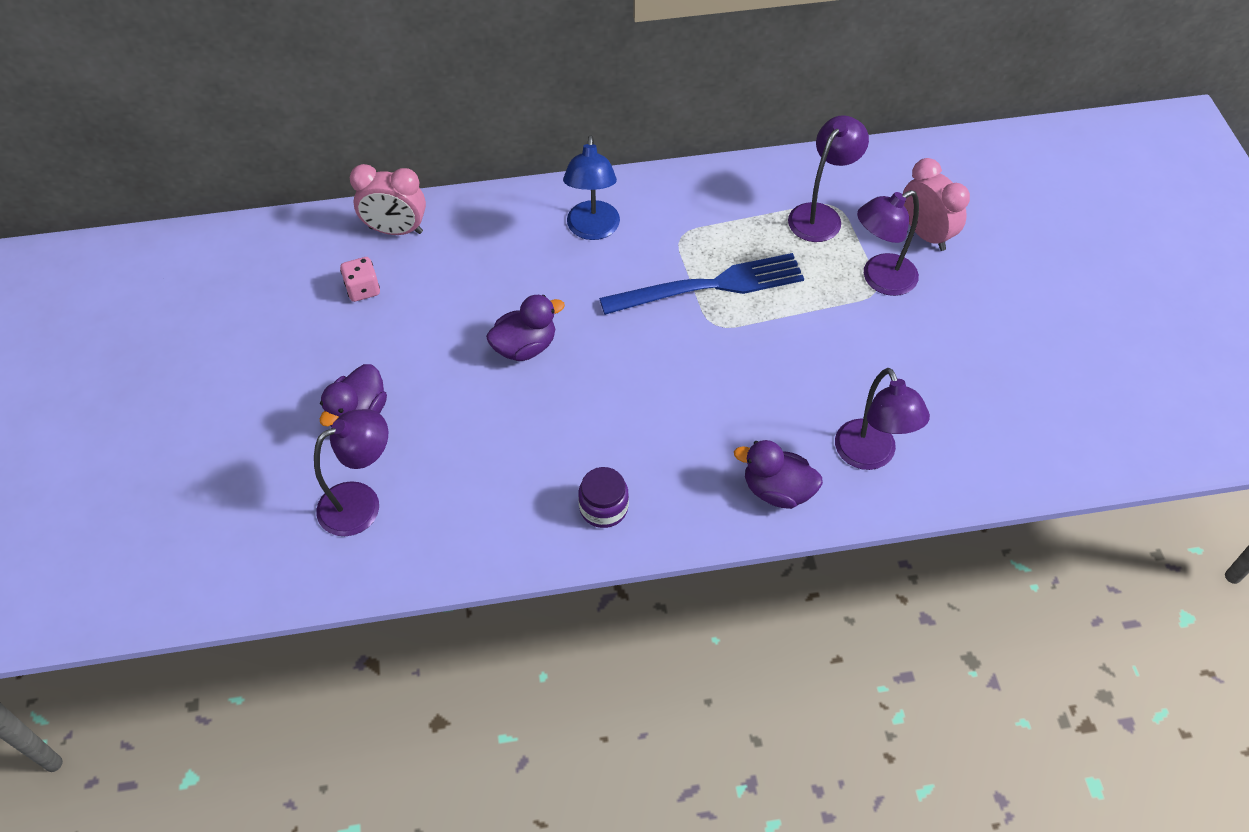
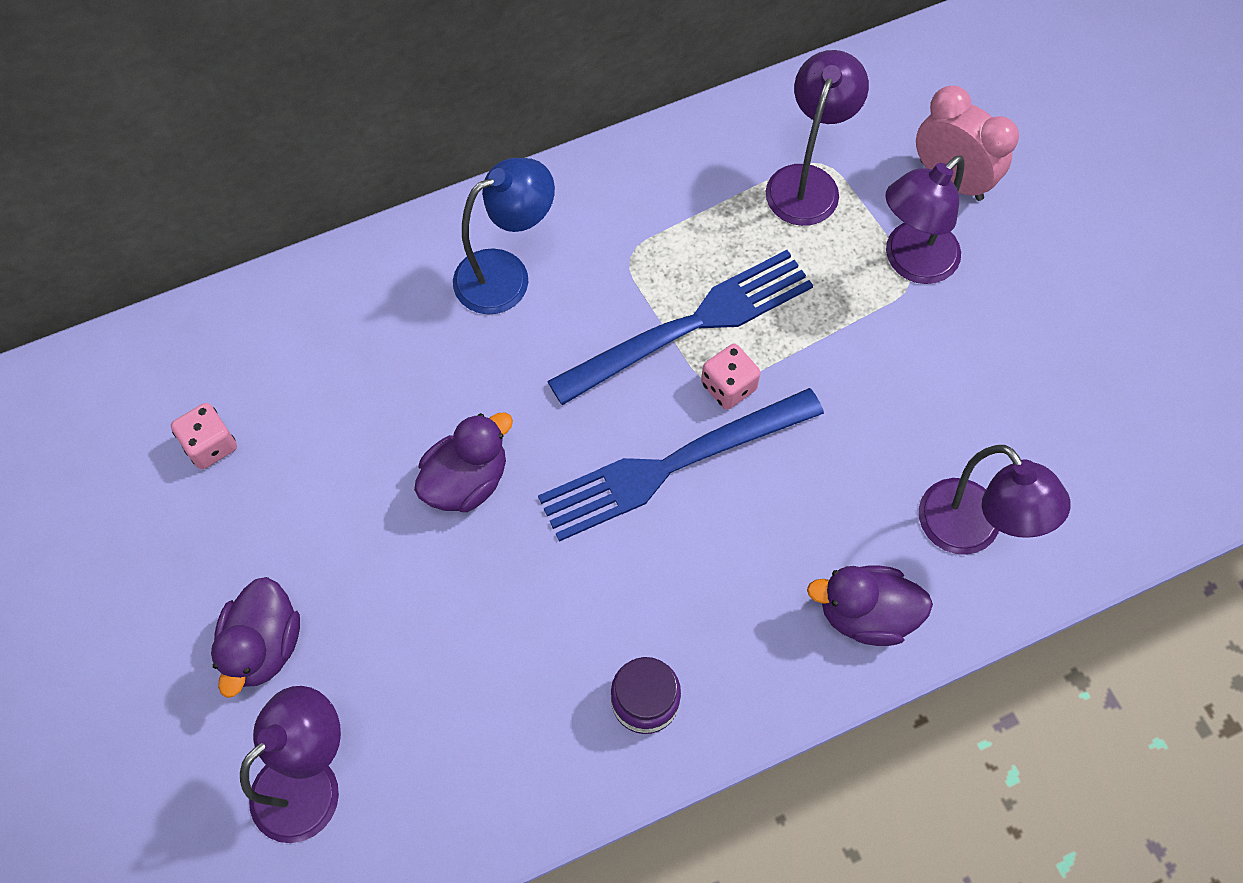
camera: 15 degrees left, 10 degrees up
pink clock [350,164,426,235] -> none
blue lamp [563,135,620,240] -> blue lamp turned 105 degrees counterclockwise [453,158,555,314]
none -> blue fork [538,388,824,542]
none -> pink dice [701,344,761,410]

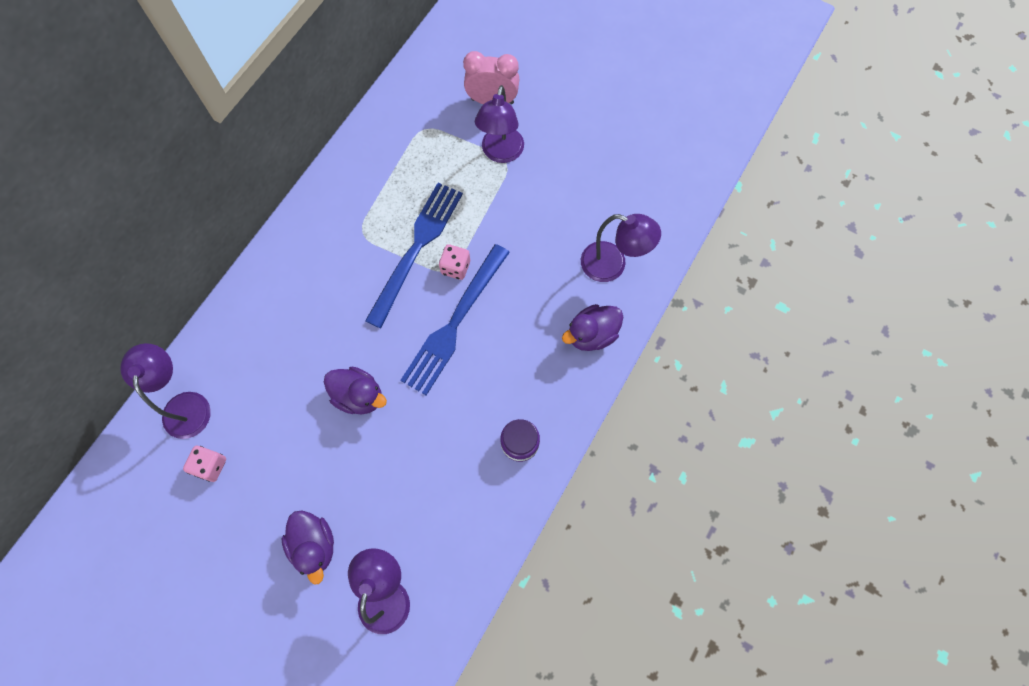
camera: 35 degrees left, 5 degrees up
purple duck [414,412,513,512] -> purple duck turned 105 degrees clockwise [324,367,387,414]
blue lamp [453,158,555,314] -> none
purple lamp [766,50,869,226] -> purple lamp moved to [120,343,211,439]

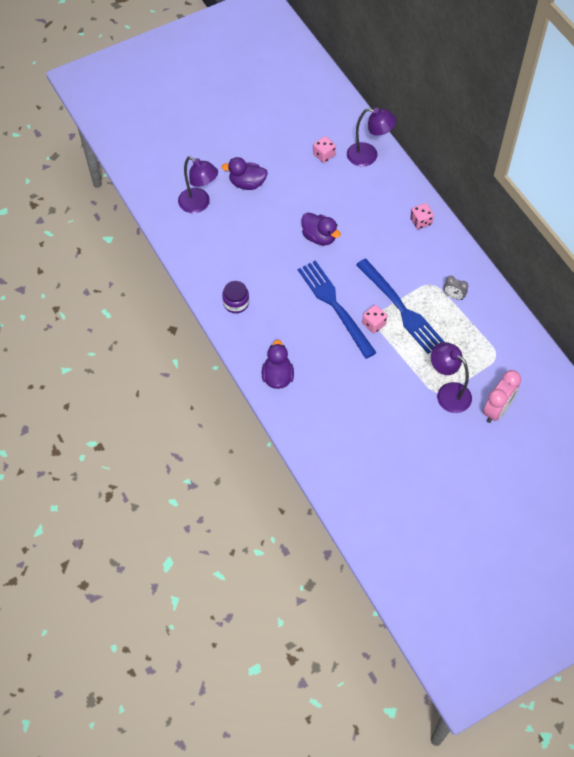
camera: 120 degrees right, 10 degrees down
purple duck [324,367,387,414] -> purple duck turned 105 degrees counterclockwise [302,212,341,245]
purple lamp [581,214,661,282] -> none
none -> pink dice [410,203,434,229]
none -> grey clock [444,276,468,300]

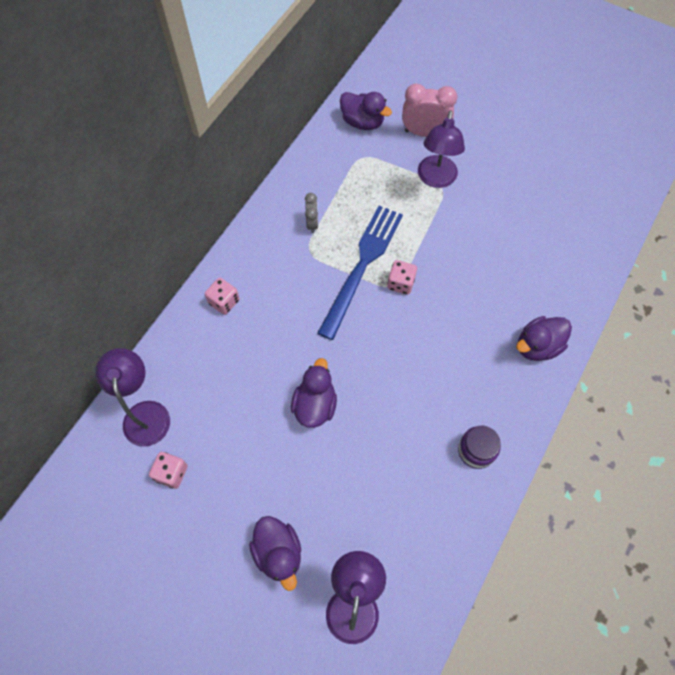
camera: 120 degrees left, 5 degrees up
blue fork [298,260,377,359] -> none
none -> purple duck [340,92,392,130]

